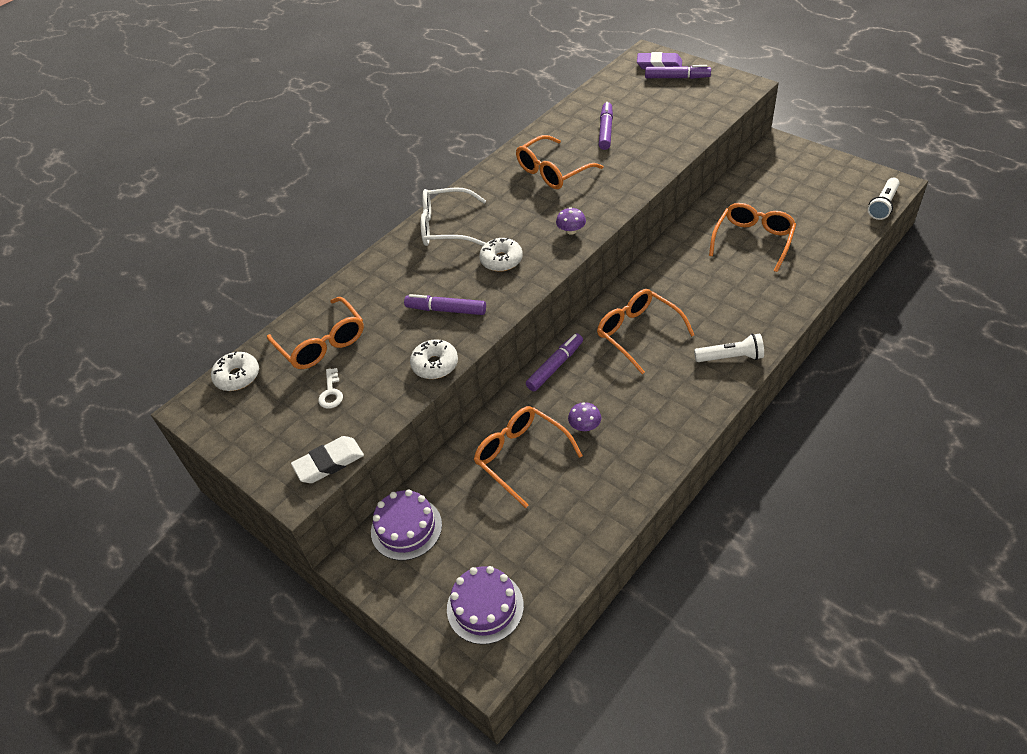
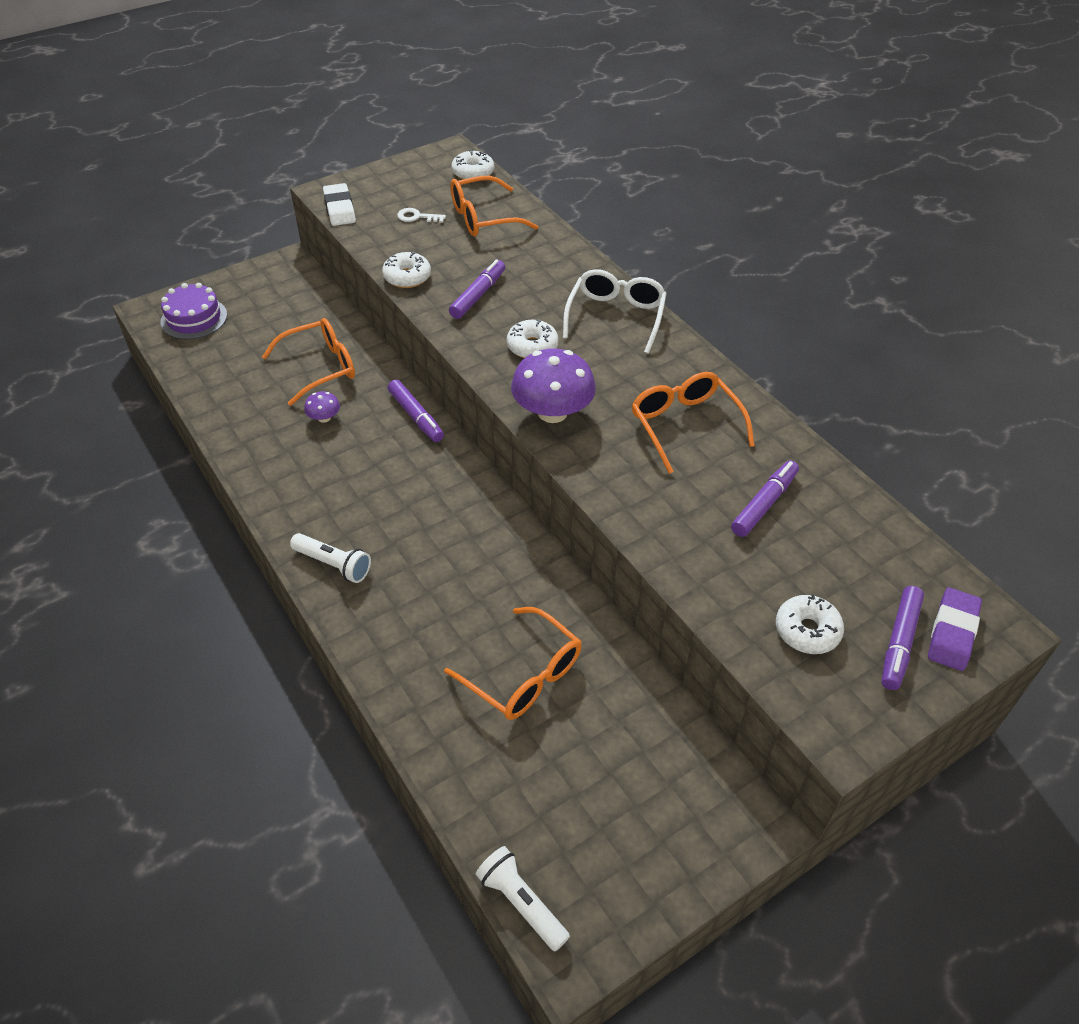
camera: 100 degrees right, 0 degrees up
purple cake [371,489,442,560] -> none
purple mushroom [556,207,586,235] -> purple mushroom [511,349,596,423], size x2.13
orange glasses [597,289,694,374] -> none
purple marker [599,102,613,150] -> purple marker turned 75 degrees counterclockwise [731,461,799,537]
white flashlight [694,334,764,362] -> white flashlight turned 75 degrees counterclockwise [290,533,371,583]
none -> white donut [776,594,844,654]

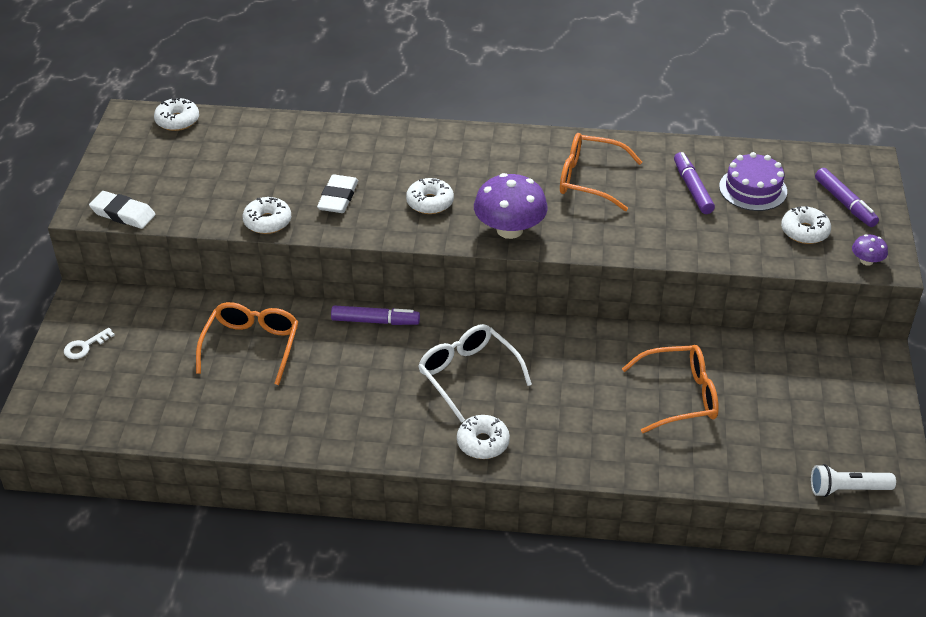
camera: 50 degrees left, 5 degrees down
purple cake [160,283,227,340] -> purple cake moved to [719,152,787,211]
white flashlight [290,533,371,583] -> white donut [457,415,510,459]
purple mushroom [304,391,340,423] -> purple mushroom moved to [852,234,888,266]
white key [397,208,446,223] -> white key moved to [64,328,115,359]
purple marker [449,259,505,319] -> white eraser [317,174,358,213]
orange glasses [450,176,538,237] -> none
white glasses [563,269,667,353] -> white glasses moved to [418,324,532,423]
purple eraser [928,588,982,671] -> none

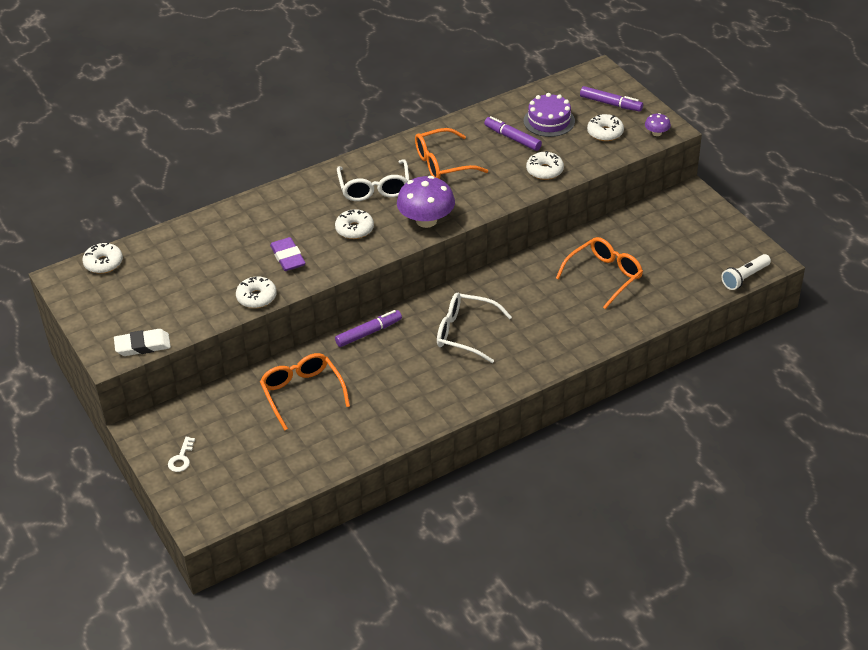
camera: 35 degrees left, 0 degrees up
white eraser [317,174,358,213] -> purple eraser [270,237,306,271]
white donut [457,415,510,459] -> white donut moved to [526,151,564,180]
none -> white glasses [337,159,409,201]

